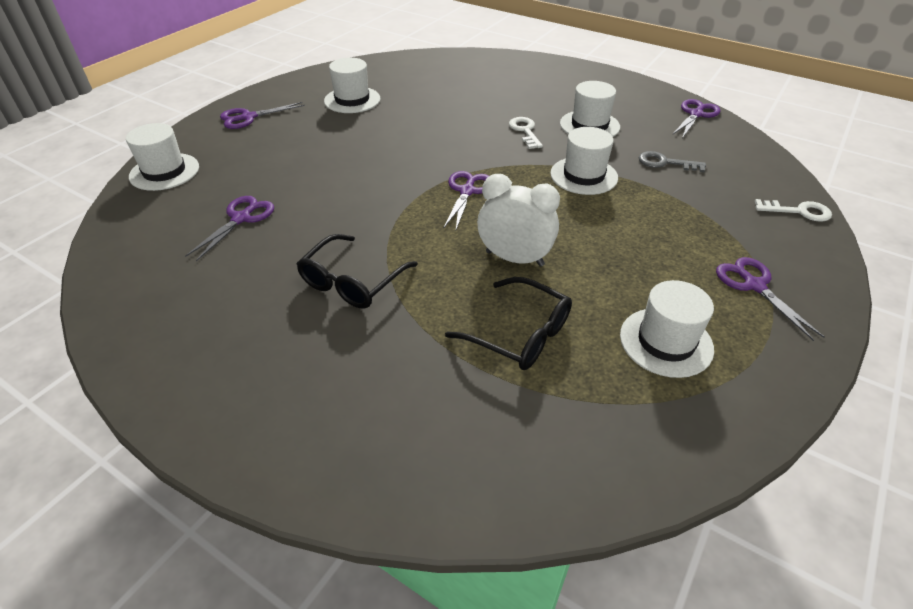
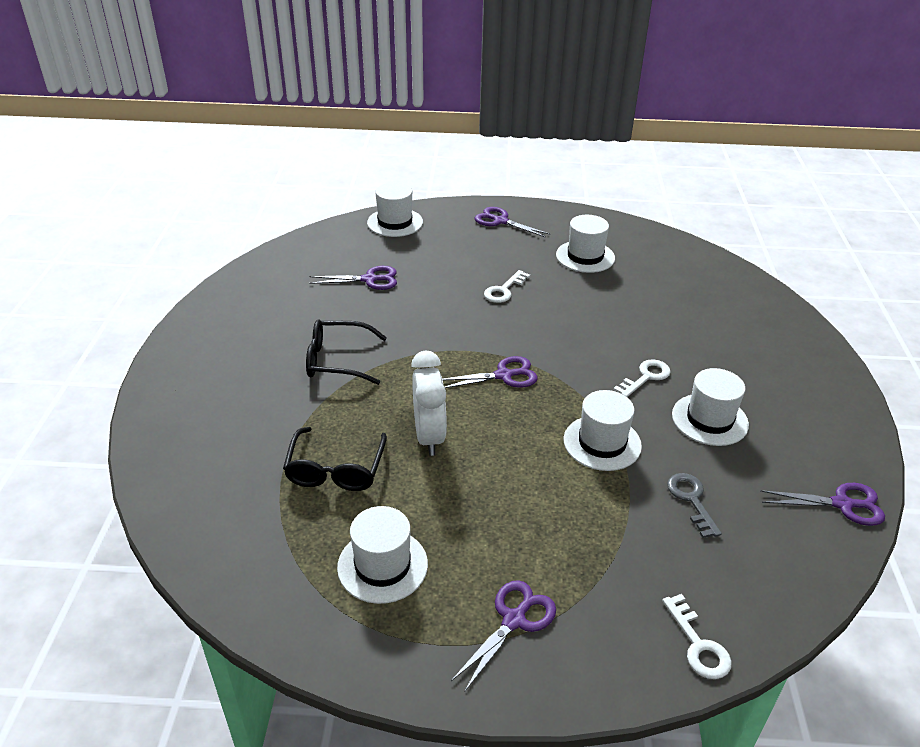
camera: 60 degrees right, 5 degrees down
none -> white key [484,270,530,303]

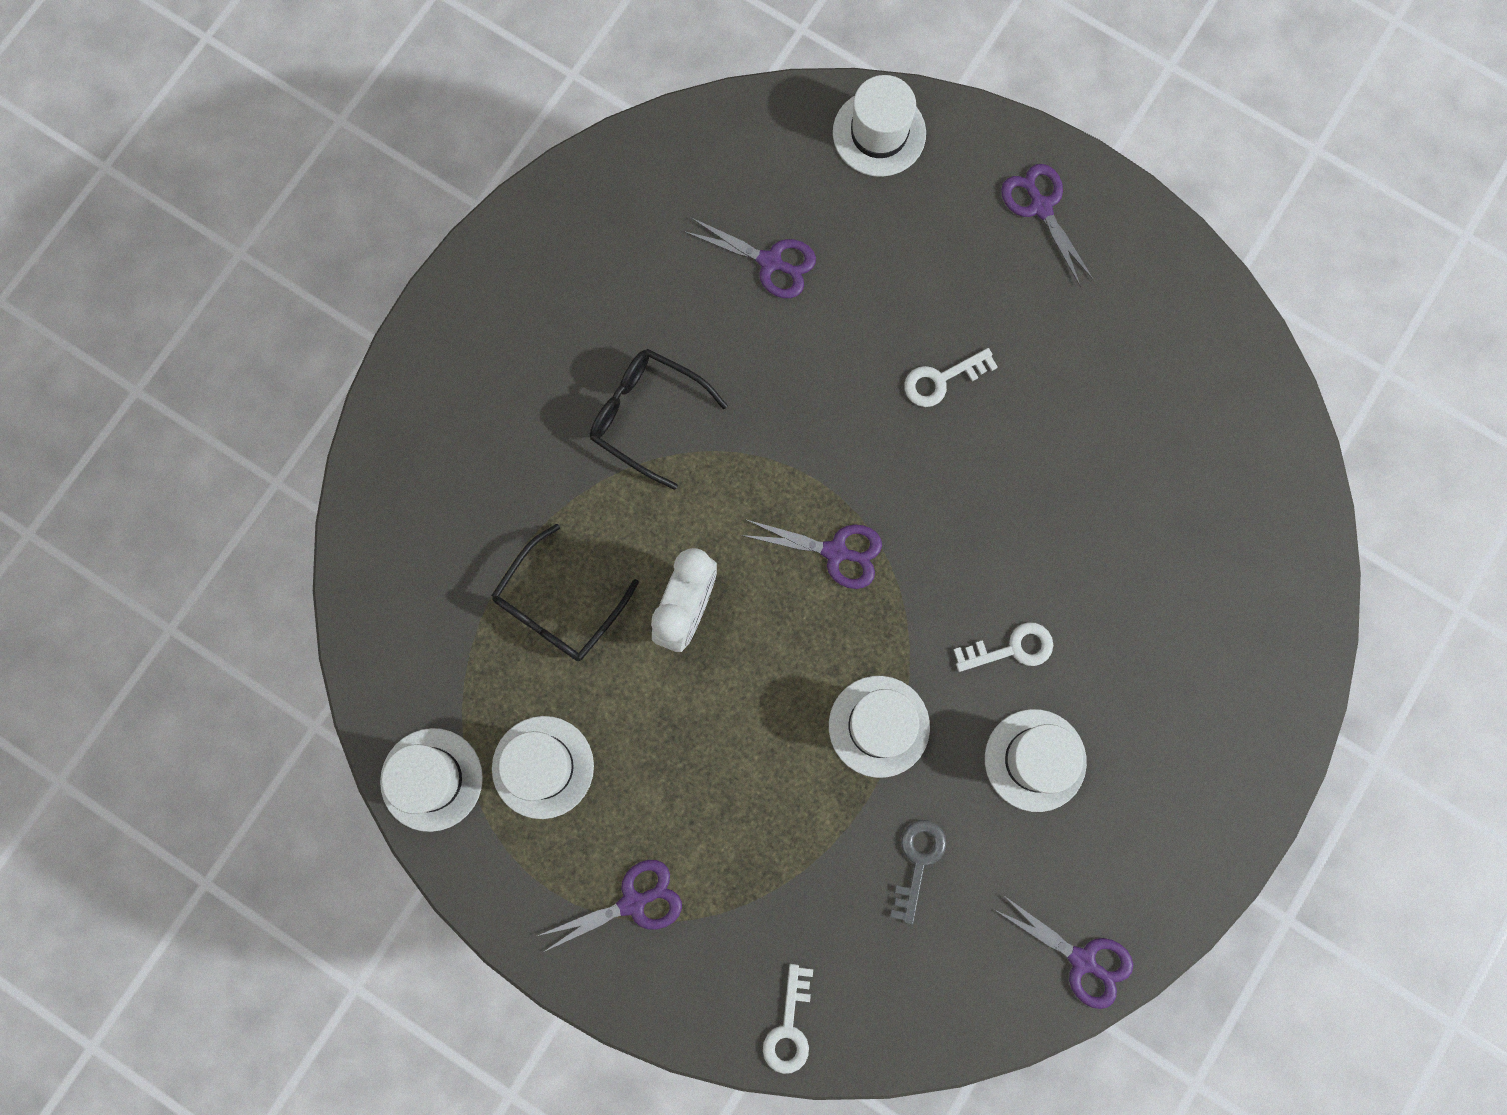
camera: 30 degrees right, 40 degrees up
white hat [556,215,615,273] -> white hat moved to [380,728,483,832]

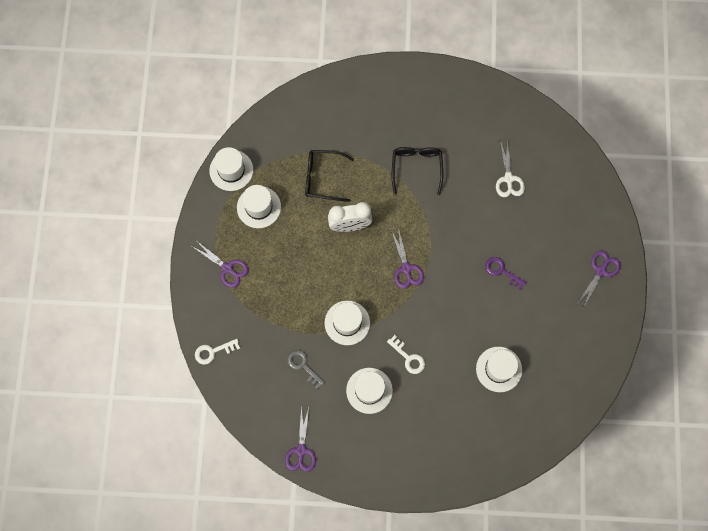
camera: 60 degrees right, 5 degrees down
purple scissors [684,218,816,298] -> white scissors [496,139,525,197]
white hat [833,75,926,177] -> white hat moved to [476,347,522,392]
grey key [890,820,947,925] -> grey key turned 120 degrees counterclockwise [287,350,325,389]
white key [905,348,998,407] -> purple key [485,257,527,290]

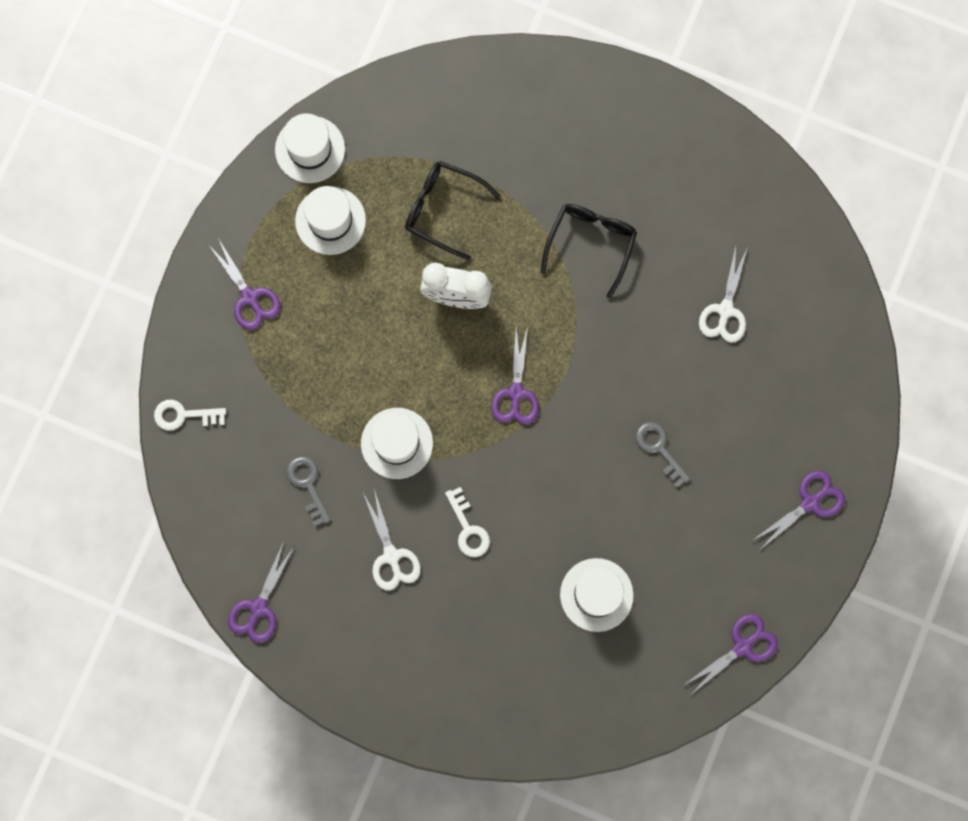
camera: 20 degrees right, 5 degrees up
white hat [346,368,393,414] -> white scissors [363,489,421,591]
purple key [485,257,527,290] -> grey key [636,422,690,488]
none -> purple scissors [685,614,778,693]

